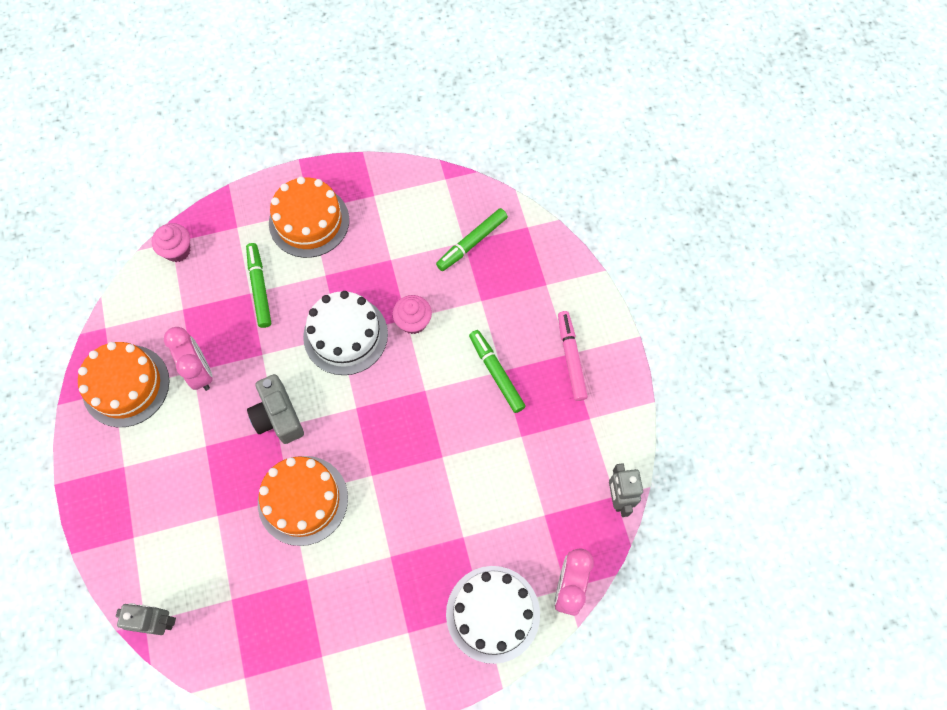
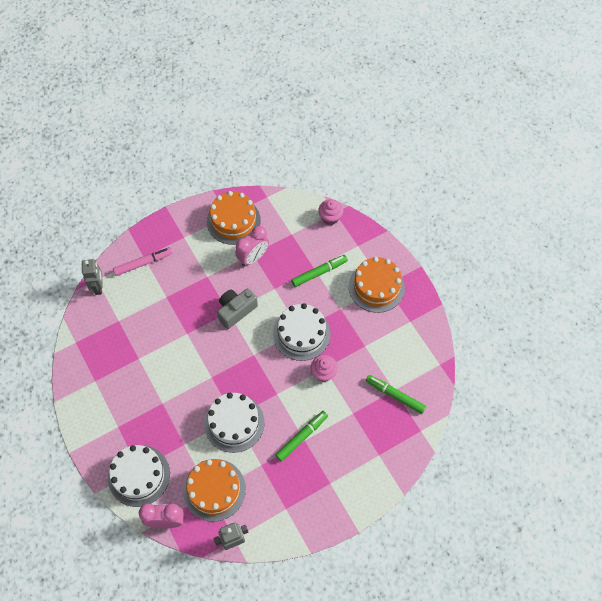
camera: 75 degrees right, 5 degrees down
orange cake [258,456,348,546] -> orange cake moved to [183,459,246,522]
pink marker [558,311,588,401] -> pink marker moved to [113,247,173,276]
none -> white cake [204,393,264,453]

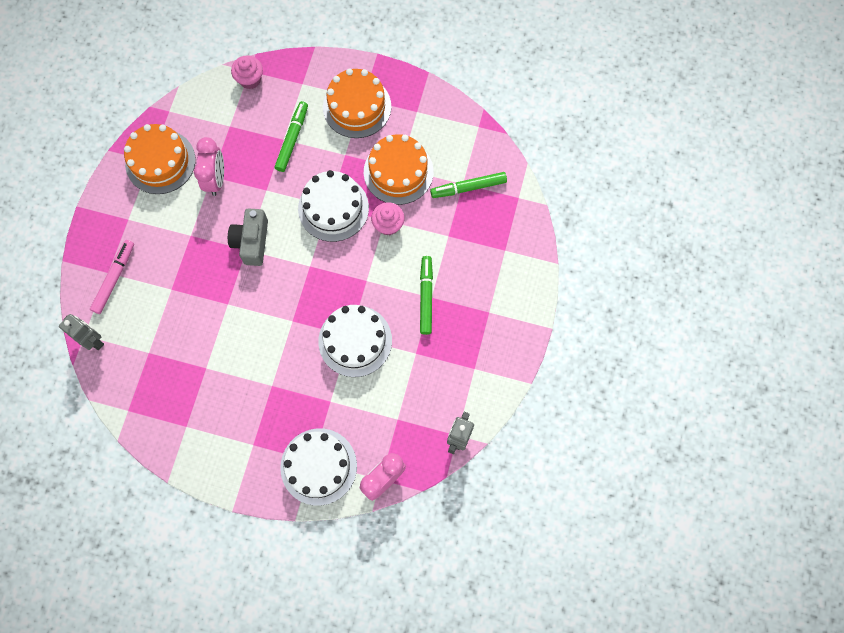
camera: 45 degrees left, 10 degrees up
orange cake [183,459,246,522] -> orange cake moved to [364,134,434,205]

